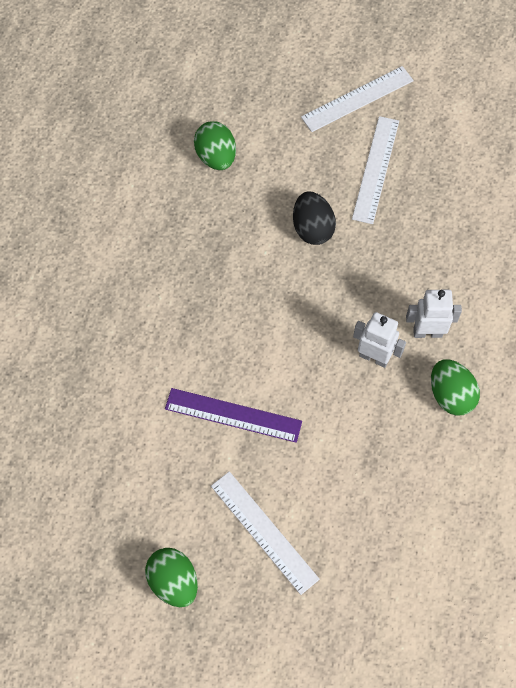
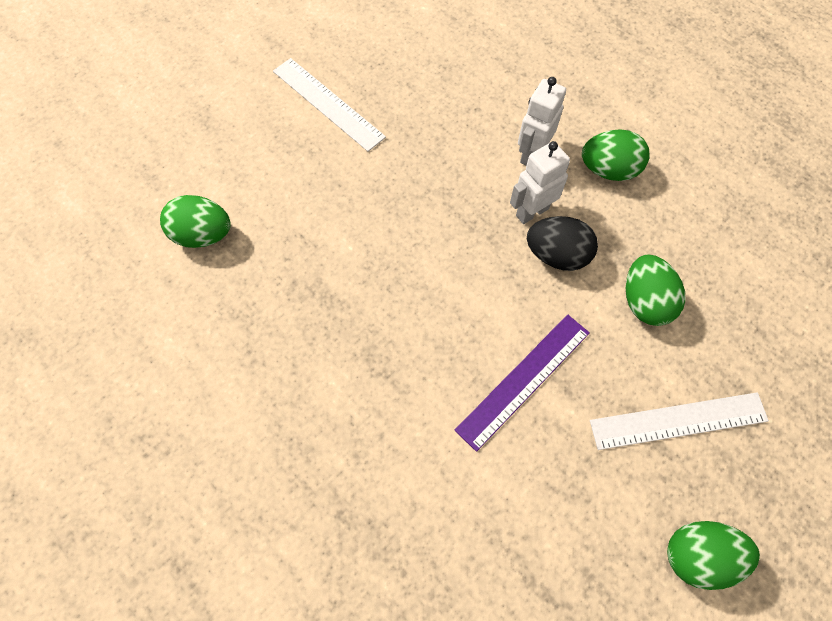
camera: 60 degrees left, 0 degrees up
black egg [293,191,336,245] -> black egg moved to [527,216,598,271]
white ruler [301,66,414,132] -> none
none -> green egg [626,255,686,326]

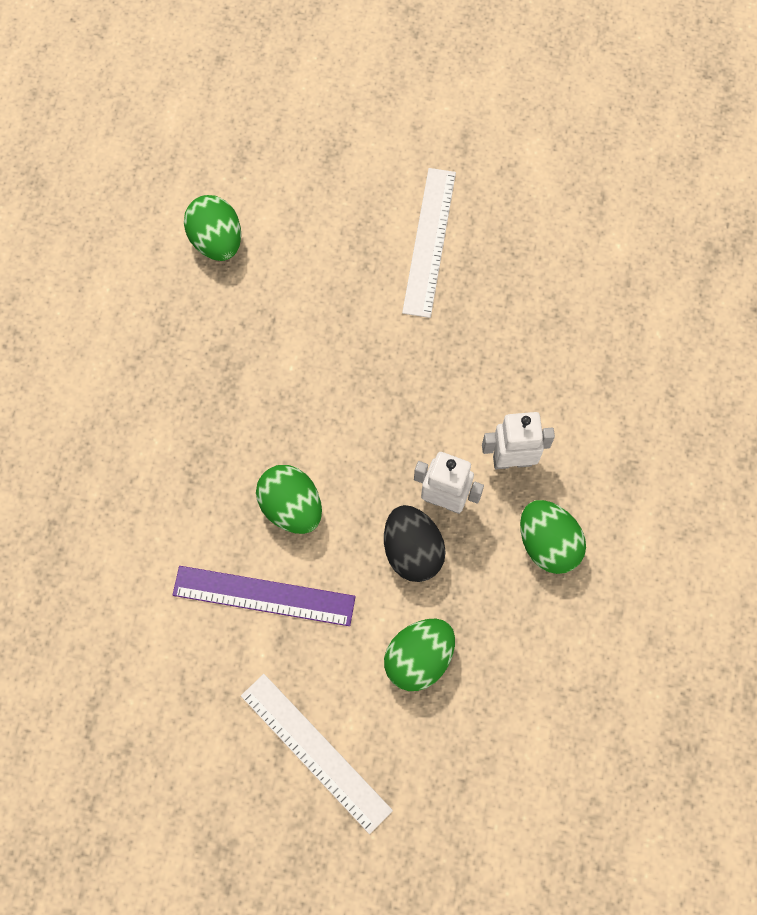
camera: 55 degrees right, 5 degrees up
green egg [667,521,760,590] -> green egg moved to [256,465,322,534]

